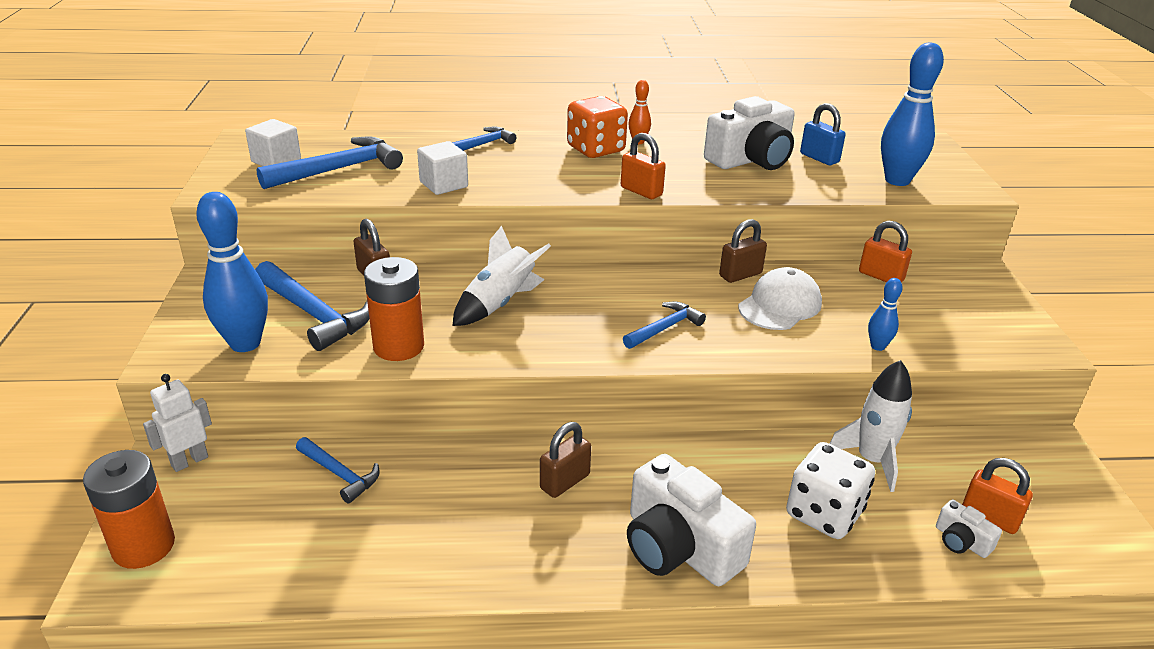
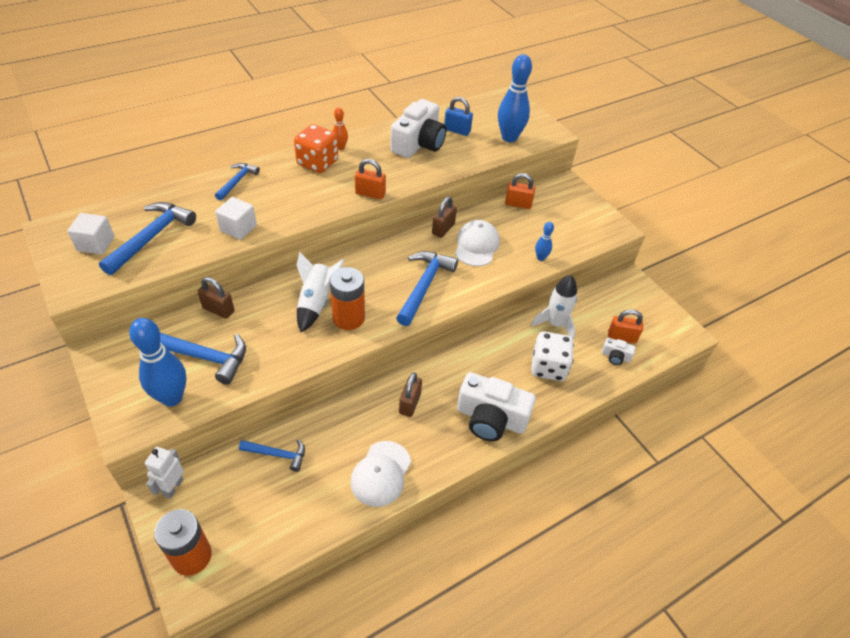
camera: 30 degrees left, 15 degrees up
orange battery [364,257,424,361] -> orange battery moved to [330,267,365,330]
blue hammer [623,302,706,349] -> blue hammer [396,251,458,326], size x1.69
none -> white cap [350,441,411,507]

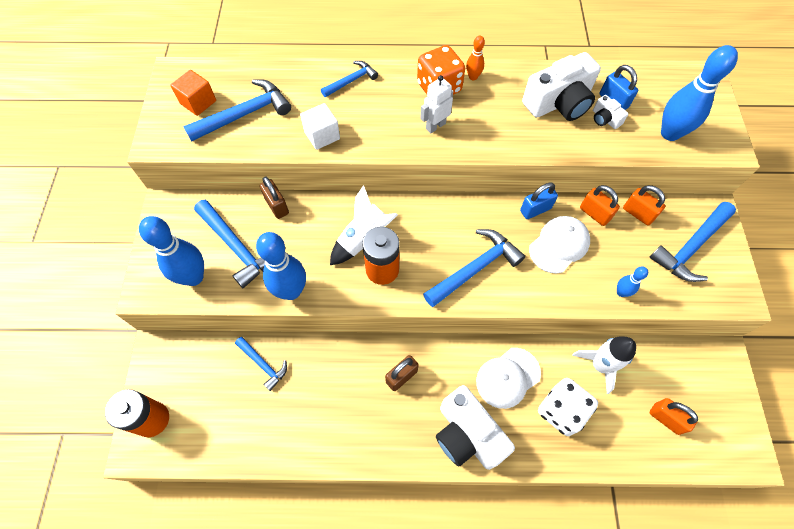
camera: 35 degrees right, 15 degrees up
white cube [67,213,114,254] -> orange cube [171,70,216,116]
white robot [145,447,184,499] -> white robot moved to [420,75,453,133]
white cap [350,441,411,507] -> white cap moved to [476,348,541,409]
orange padlock [355,159,386,199] -> orange padlock moved to [580,185,620,226]
brown padlock [432,197,457,238] -> blue padlock [520,183,558,219]
white camera [601,338,636,365] -> white camera moved to [593,95,628,129]
none -> blue bowling pin [256,232,306,300]
none -> blue hammer [649,202,736,282]

